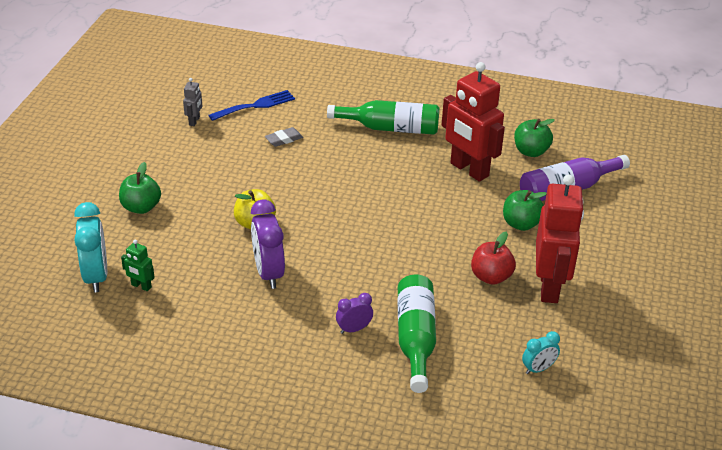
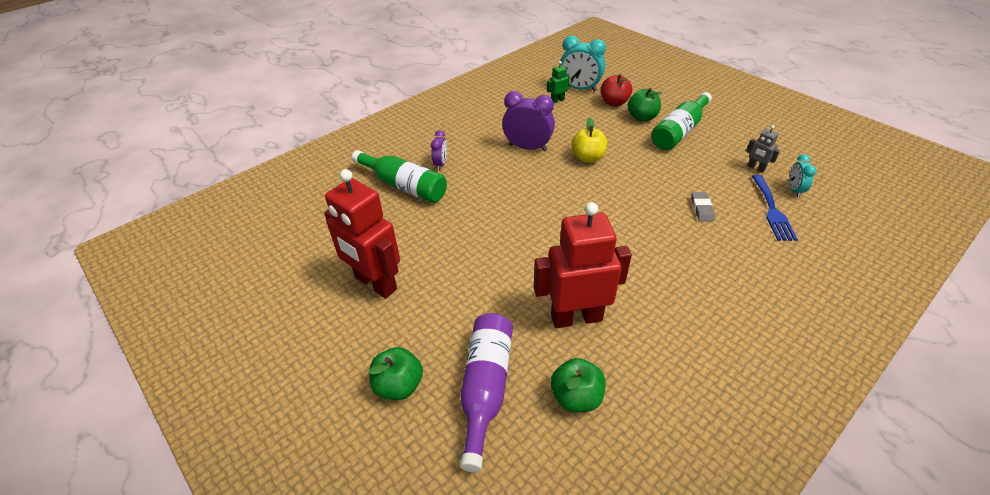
camera: 125 degrees right, 5 degrees up
green bottle [327,100,439,135] -> green bottle moved to [651,92,712,150]
red apple [471,232,516,285] -> red apple moved to [600,74,632,106]
green apple [503,190,547,231] -> green apple moved to [368,347,423,400]
turquoise clock [522,331,560,374] -> turquoise clock moved to [789,154,816,197]

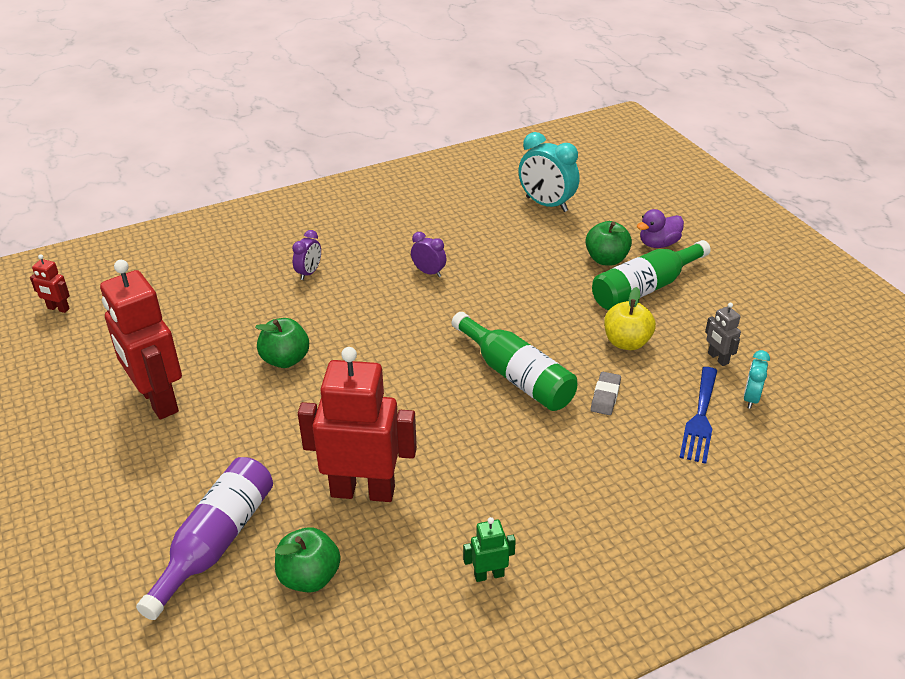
camera: 15 degrees right, 5 degrees down
green bottle [352,150,447,203] -> green bottle moved to [452,312,577,411]
green apple [368,347,423,400] -> green apple moved to [255,318,309,368]
purple clock [502,91,555,151] -> purple clock [411,232,447,277], size x0.55
green robot [547,61,569,103] -> green robot moved to [463,517,516,582]
yellow apple [571,118,607,163] -> yellow apple moved to [604,287,656,350]
red apple [600,74,632,106] -> none
none -> red robot [30,254,70,313]
none -> purple duck [637,209,684,248]

